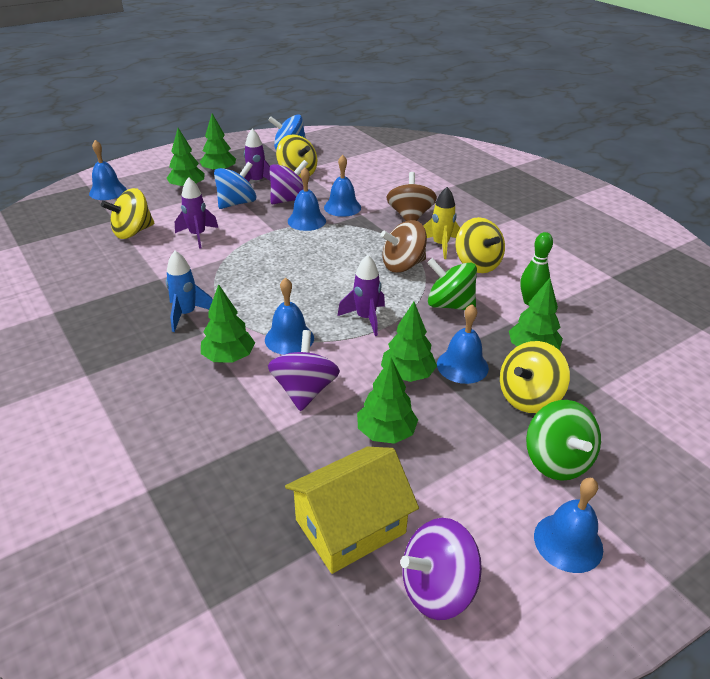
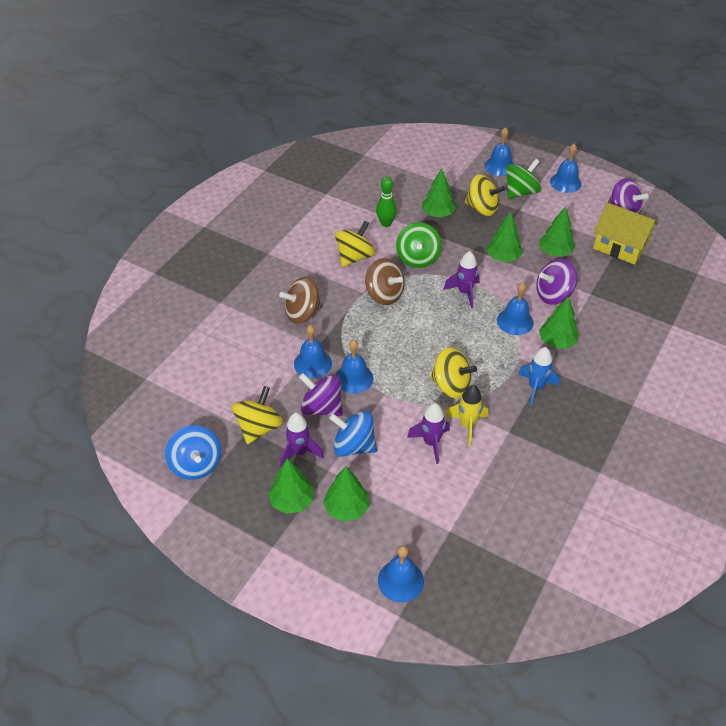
camera: 115 degrees left, 10 degrees up
yellow spinning top [101,188,154,239] -> yellow spinning top moved to [430,347,477,398]
yellow rocket [423,187,460,259] -> yellow rocket moved to [445,385,488,446]
blue bell [437,304,489,384] -> blue bell moved to [484,127,515,176]

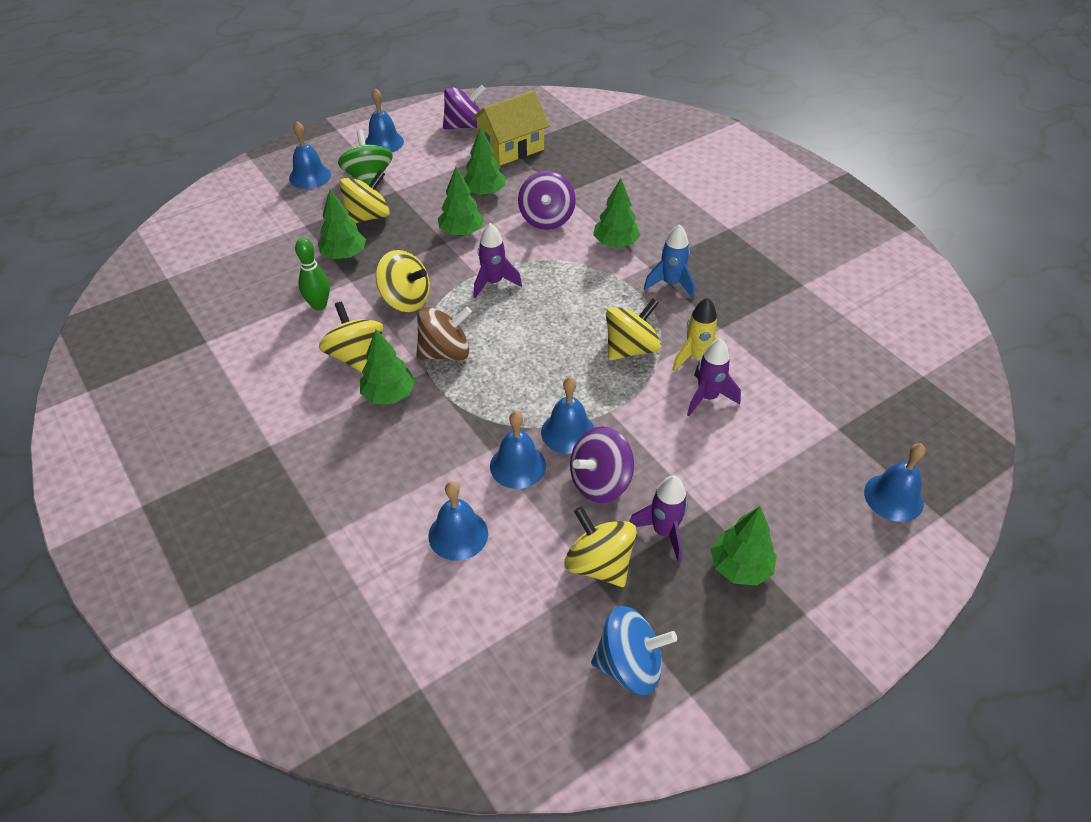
camera: 65 degrees left, 0 degrees up
brown spinning top [279,277,322,324] -> none
green tree [323,466,369,522] -> green tree moved to [360,329,415,404]
blue spinning top [329,411,377,457] -> none
green spinning top [396,222,441,268] -> yellow spinning top [376,250,430,312]
blue bell [497,282,534,335] -> blue bell moved to [428,481,488,561]

